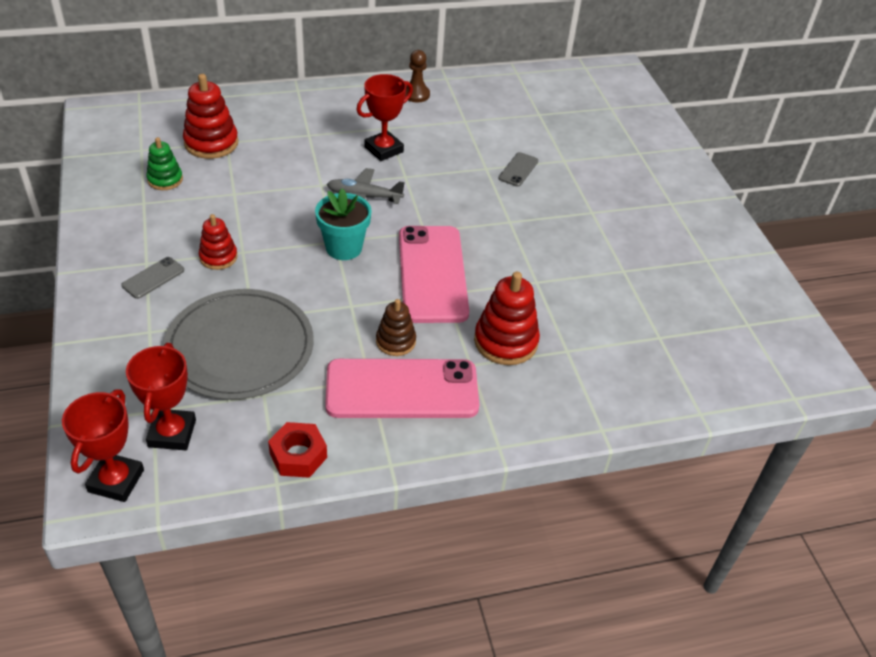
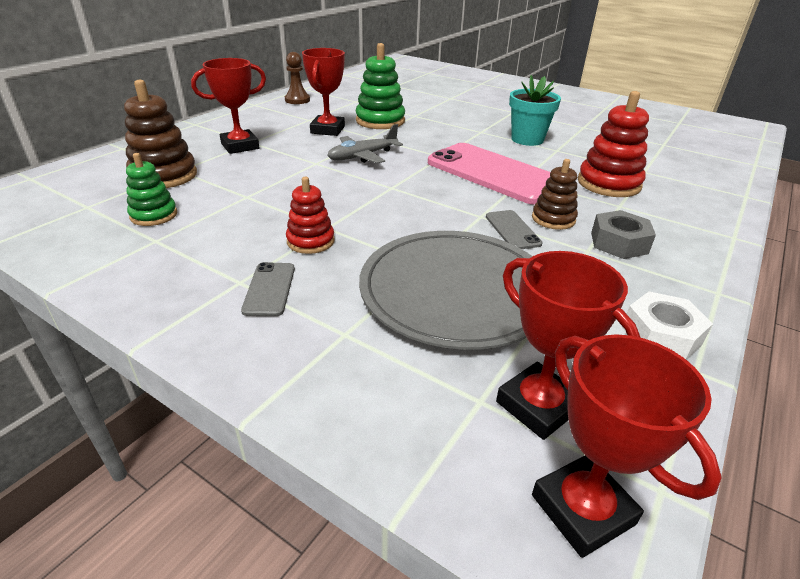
camera: 40 degrees left, 10 degrees down
red stacking toy [183,74,238,159] -> brown stacking toy [124,80,197,188]
red nut [268,422,327,478] -> white nut [622,291,713,360]
turquoise flower pot [315,188,372,260] -> turquoise flower pot moved to [509,75,561,146]
pink phone [325,359,479,418] -> grey nut [591,210,656,259]
grey phone [499,152,538,187] -> grey phone moved to [486,210,543,249]
none -> red trophy [191,58,266,154]
none -> green stacking toy [356,43,405,129]

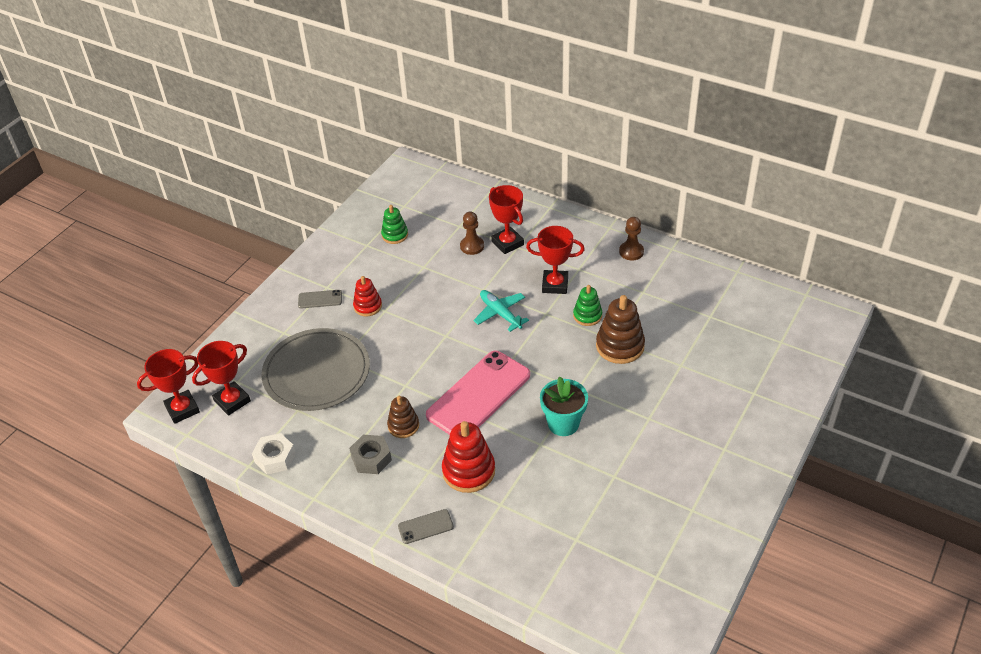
camera: 90 degrees right, 10 degrees up
brown stacking toy [124,80,197,188] -> brown stacking toy moved to [596,295,645,364]
grey plane [327,124,403,164] -> turquoise plane [473,290,529,332]
green stacking toy [356,43,405,129] -> green stacking toy [573,285,602,326], size x0.62
grey phone [486,210,543,249] -> grey phone moved to [398,509,454,544]
none -> brown pawn [460,212,484,255]

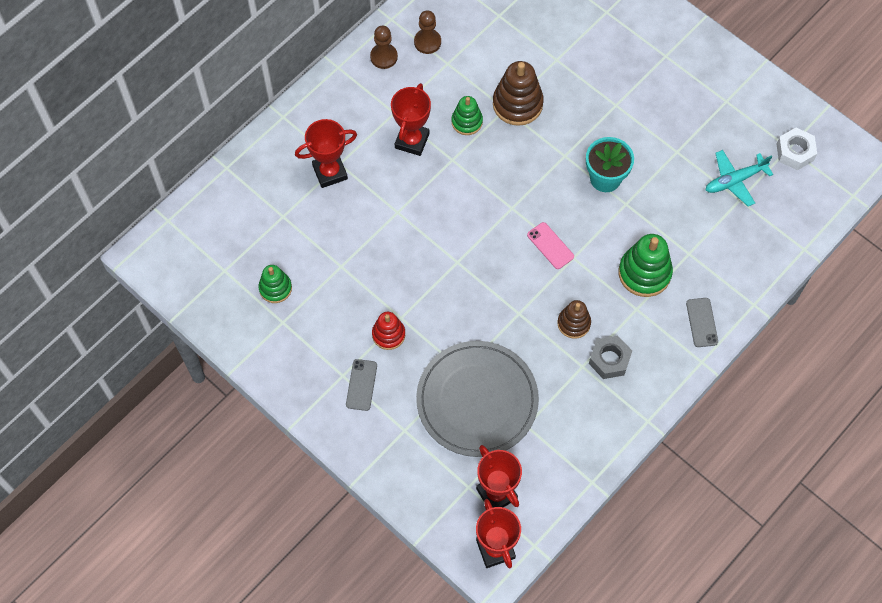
camera: 80 degrees left, 20 degrees up
white nut [252,433,296,474] -> white nut moved to [777,128,817,170]
pink phone [426,351,530,435] -> pink phone [527,222,574,269], size x0.43
red stacking toy [442,421,495,493] -> green stacking toy [619,234,673,297]
brown pawn [460,212,484,255] -> brown pawn moved to [414,10,441,54]
turquoise plane [473,290,529,332] -> turquoise plane moved to [706,150,773,206]

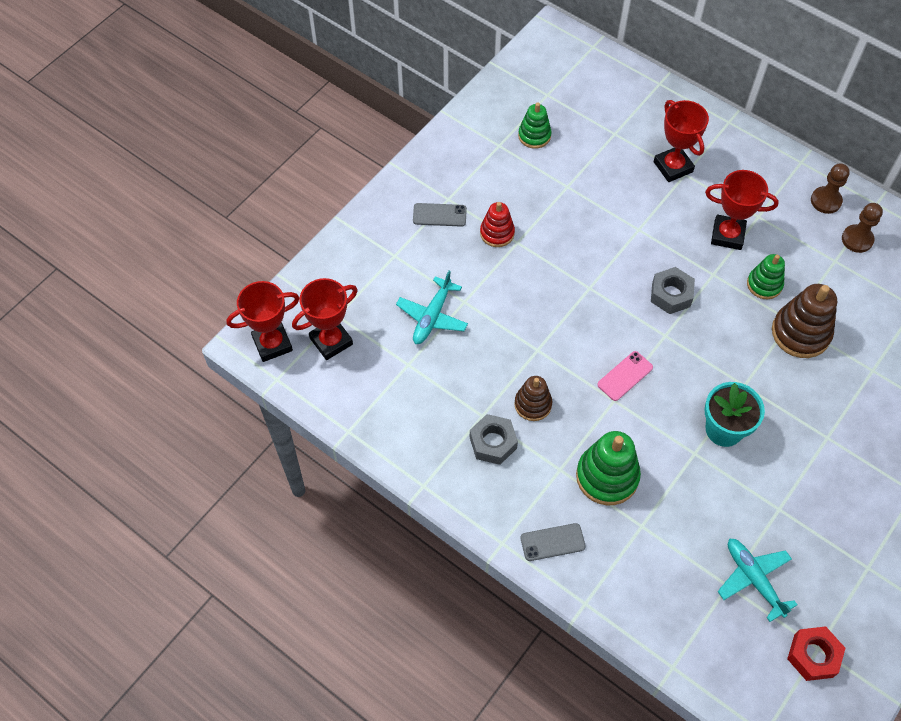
camera: 85 degrees right, 5 degrees down
grey plate [416,341,539,457] -> turquoise plane [396,271,468,344]
white nut [777,128,817,170] -> red nut [787,626,845,681]
none -> grey nut [651,267,695,314]

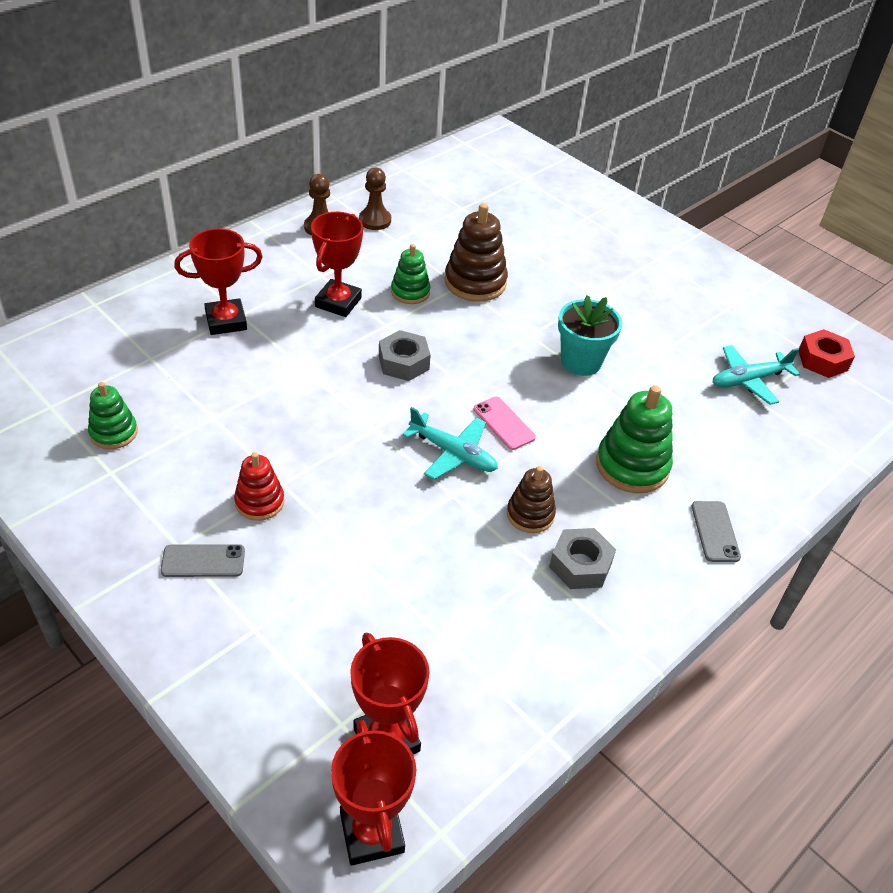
camera: 85 degrees left, 15 degrees down
turquoise plane [396,271,468,344] -> turquoise plane moved to [402,407,498,480]
grey phone [413,203,467,227] -> grey phone turned 75 degrees clockwise [161,544,245,577]

